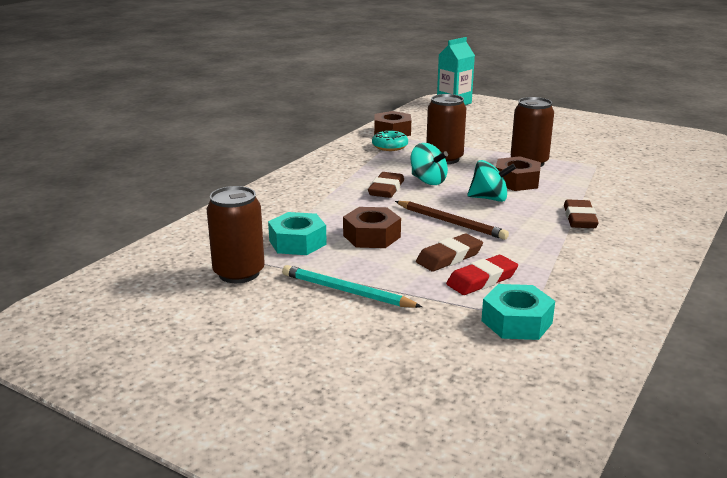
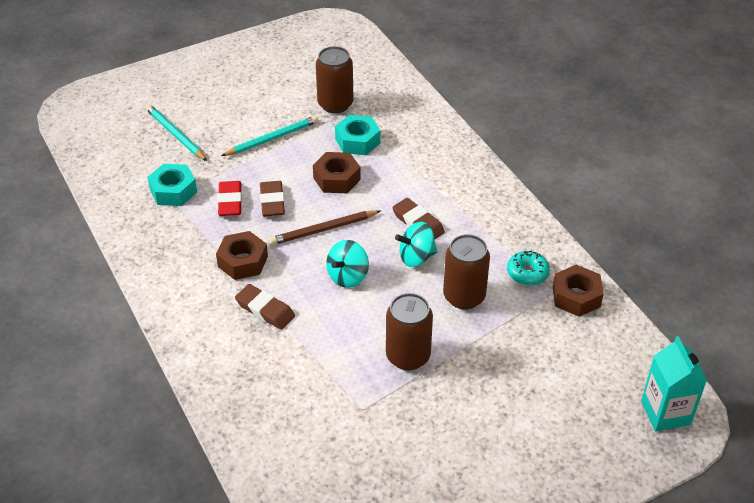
camera: 120 degrees right, 20 degrees up
brown nut [496,156,541,191] -> brown nut moved to [216,231,268,280]
none -> turquoise pencil [145,104,207,161]

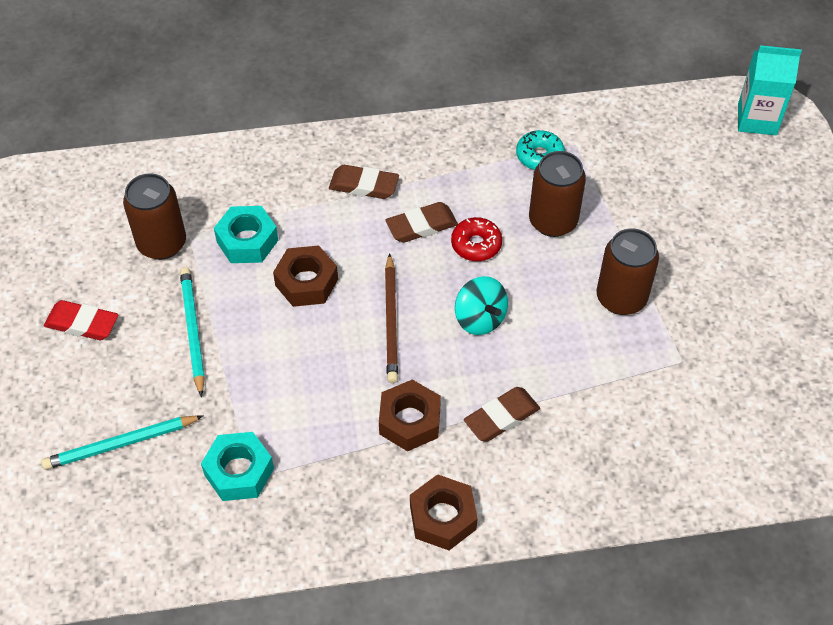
camera: 70 degrees left, 10 degrees up
red eraser [218,181,242,216] -> red eraser moved to [44,300,119,340]
brown eraser [260,181,285,216] -> brown eraser moved to [329,165,399,199]
turquoise spinning top [395,222,438,267] -> red donut [451,217,502,261]
brown nut [553,265,604,317] -> brown nut moved to [410,474,478,550]

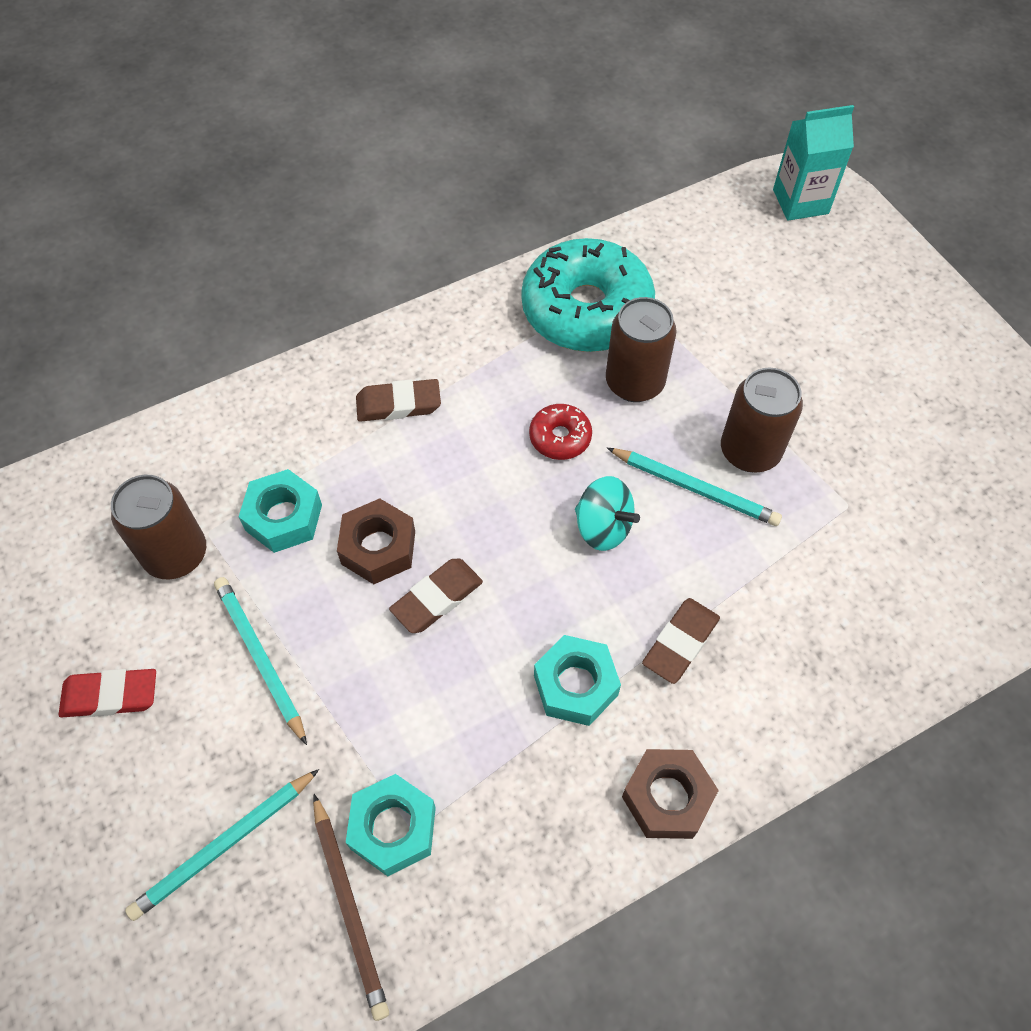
camera: 20 degrees left, 5 degrees up
brown nut [379,379,441,451] -> turquoise nut [534,635,621,726]
brown eraser [385,202,458,243] -> brown eraser moved to [389,558,483,633]
brown pencil [385,253,398,383] -> brown pencil moved to [313,794,389,1021]
turquoise donut [516,130,565,170] -> turquoise donut [521,238,655,352], size x2.25
none -> turquoise pencil [607,448,782,526]

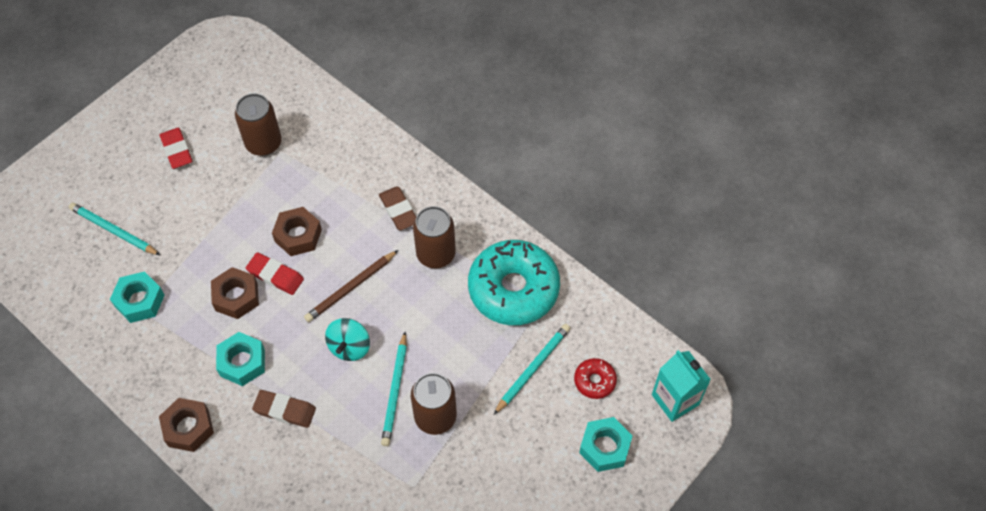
camera: 70 degrees right, 0 degrees up
turquoise pencil [214,577,307,745] -> turquoise pencil moved to [493,324,570,415]
turquoise nut [239,469,322,553] -> turquoise nut moved to [579,417,632,472]
brown pencil [313,794,389,1021] -> brown pencil moved to [304,250,398,322]
brown eraser [389,558,483,633] -> red eraser [246,252,304,295]
red donut [529,404,592,460] -> red donut moved to [574,358,617,399]
brown can [606,297,677,402] -> brown can moved to [413,206,456,268]
none -> brown nut [211,267,259,319]

